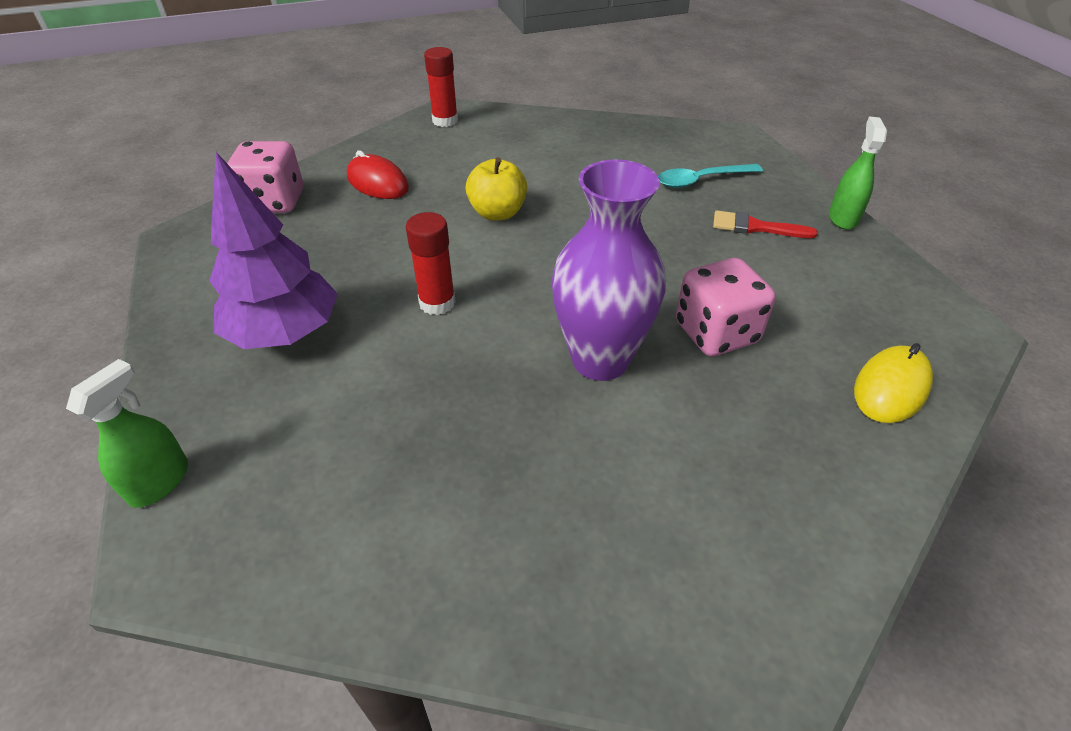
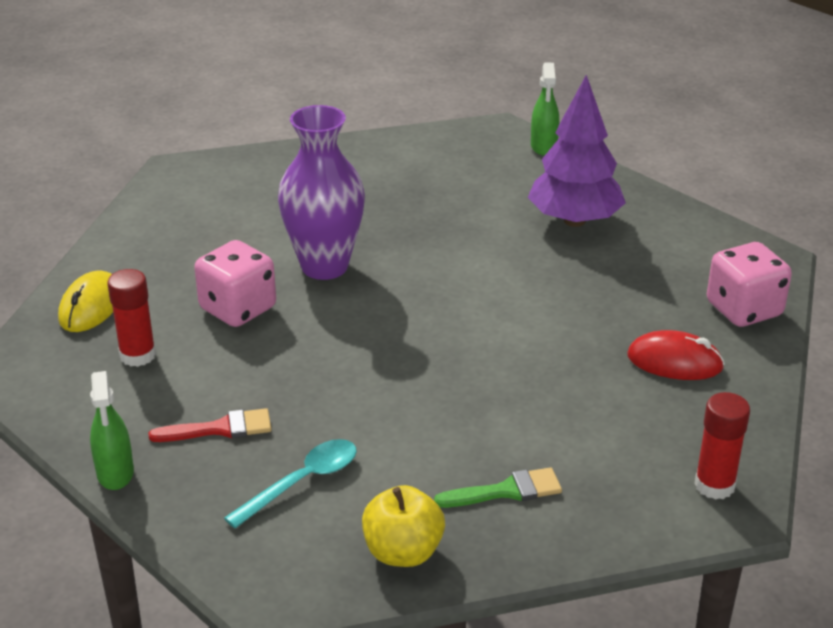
camera: 155 degrees right, 10 degrees down
red glue stick [405,212,456,315] -> red glue stick moved to [107,269,156,367]
yellow apple [466,157,527,221] -> yellow apple moved to [362,485,445,567]
none -> green brush [434,467,562,508]

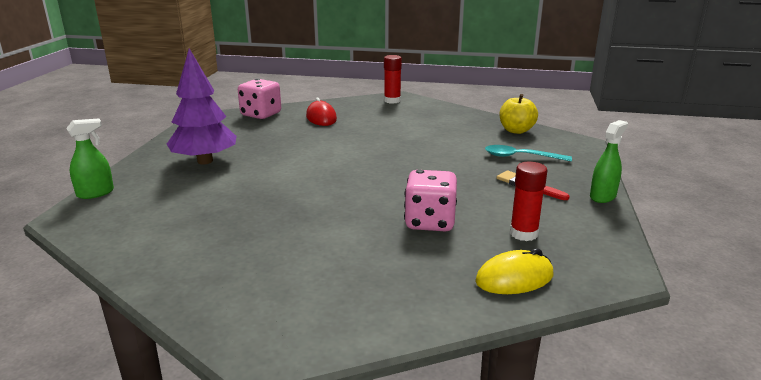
camera: 125 degrees left, 10 degrees down
purple vase [278,105,365,280] -> none
green brush [434,467,562,508] -> none

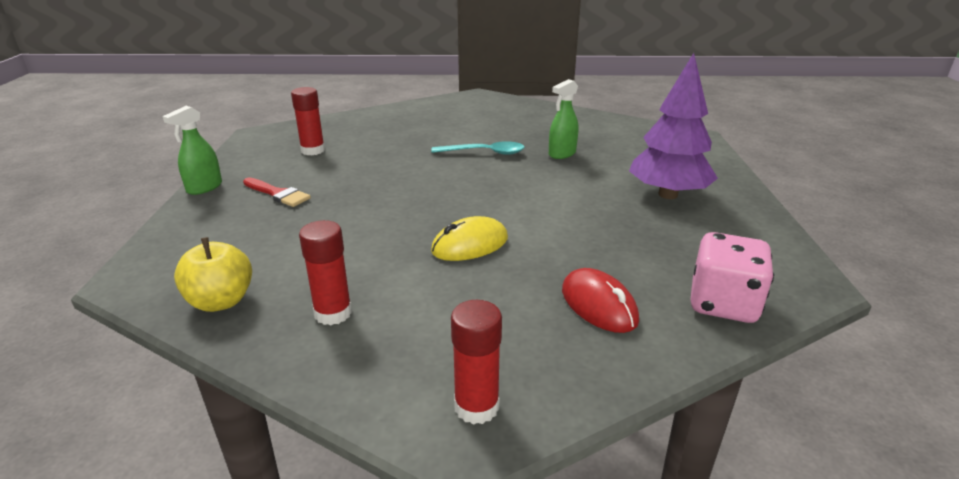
camera: 170 degrees right, 5 degrees up
green spray bottle [66,118,114,199] -> green spray bottle moved to [549,79,578,159]
pink dice [404,170,457,231] -> none
yellow mouse [475,248,553,294] -> yellow mouse moved to [431,216,508,261]
turquoise spoon [485,145,572,162] -> turquoise spoon moved to [431,141,524,155]
none -> red glue stick [299,220,352,325]

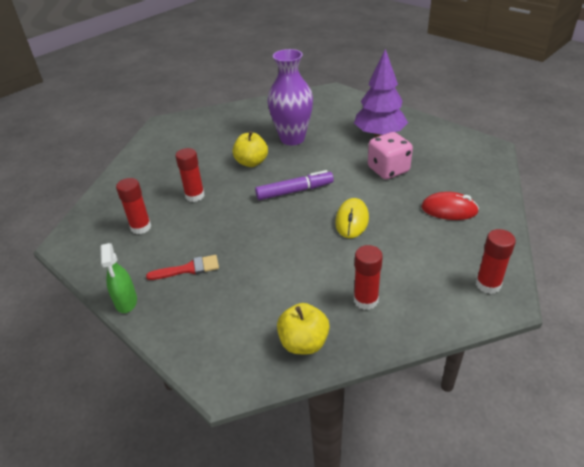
camera: 45 degrees left, 10 degrees up
turquoise spoon [431,141,524,155] -> yellow apple [232,131,268,167]
green spray bottle [549,79,578,159] -> purple vase [267,49,313,145]
pink dice [690,232,774,323] -> pink dice moved to [368,132,413,179]
none -> red glue stick [176,148,205,202]
none -> purple marker [255,170,334,200]

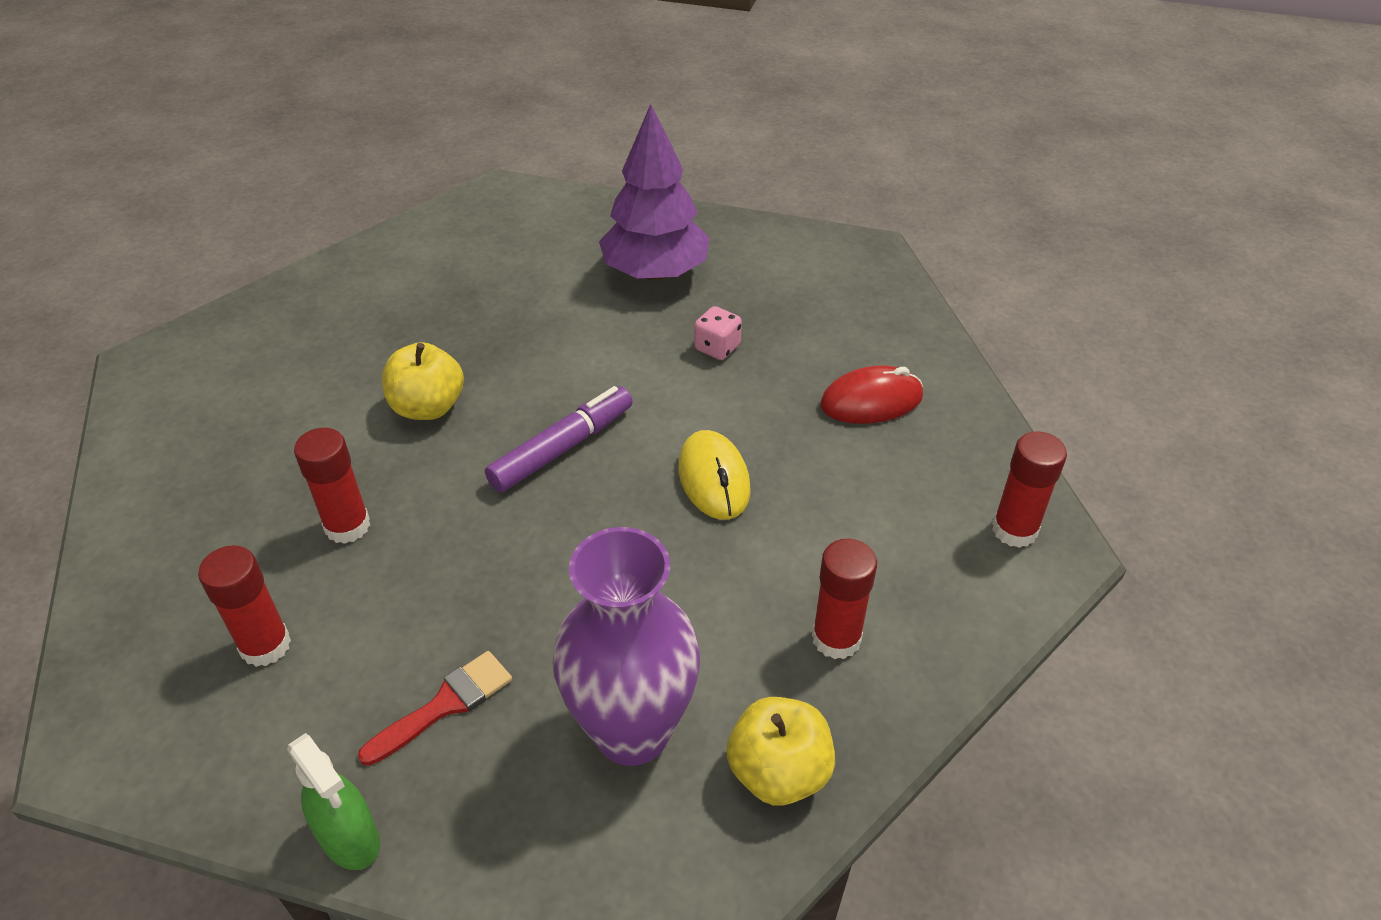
camera: 30 degrees left, 5 degrees up
purple vase [267,49,313,145] -> purple vase moved to [553,527,700,766]
pink dice [368,132,413,179] -> pink dice [694,306,742,360], size x0.54

